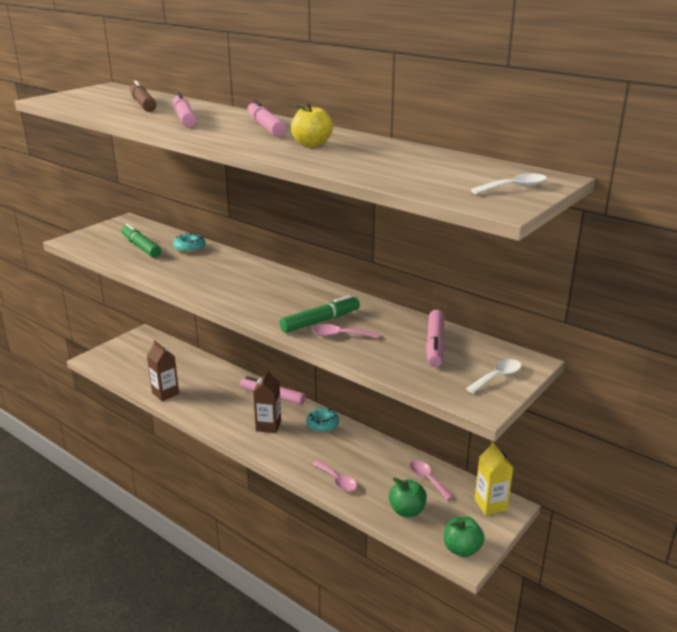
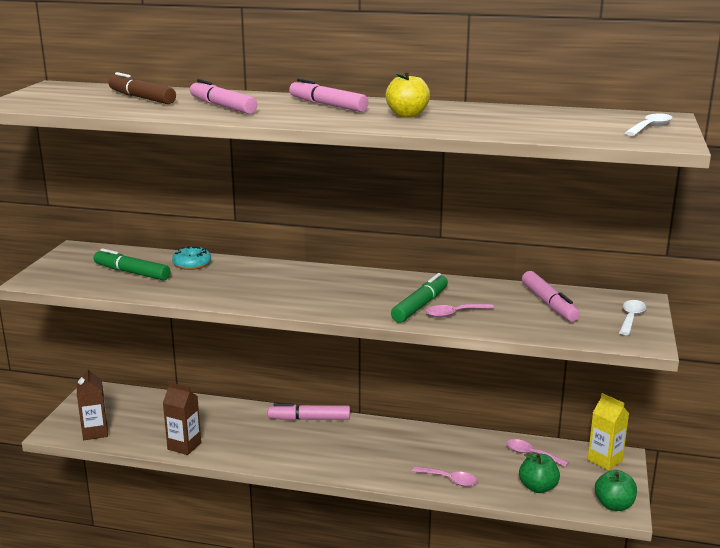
camera: 25 degrees left, 5 degrees down
brown carton [253,369,281,433] -> brown carton moved to [77,367,108,440]
turquoise donut [306,408,339,433] -> none

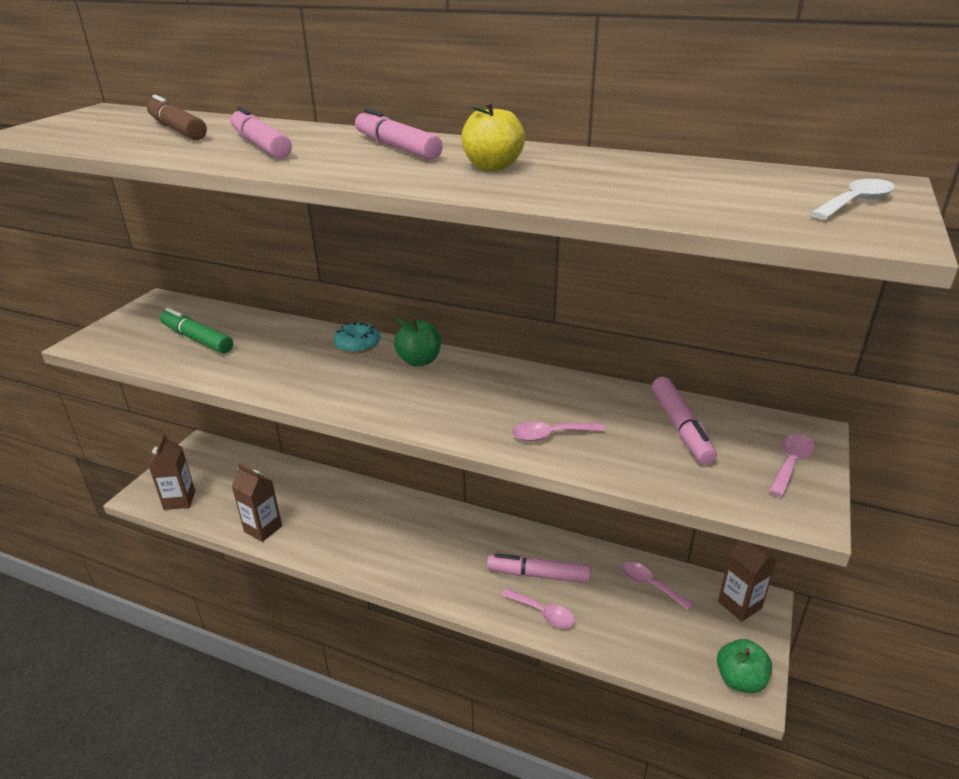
camera: 10 degrees right, 10 degrees up
turquoise donut [172,246,211,270] -> turquoise donut moved to [333,321,381,354]
pink marker [268,403,350,420] -> pink marker moved to [487,553,591,583]
green marker [391,273,448,323] -> none
green apple [519,453,560,493] -> green apple moved to [394,318,441,366]
yellow carton [588,393,629,471] -> brown carton [718,540,777,622]
white spoon [619,300,646,335] -> pink spoon [768,434,815,497]

